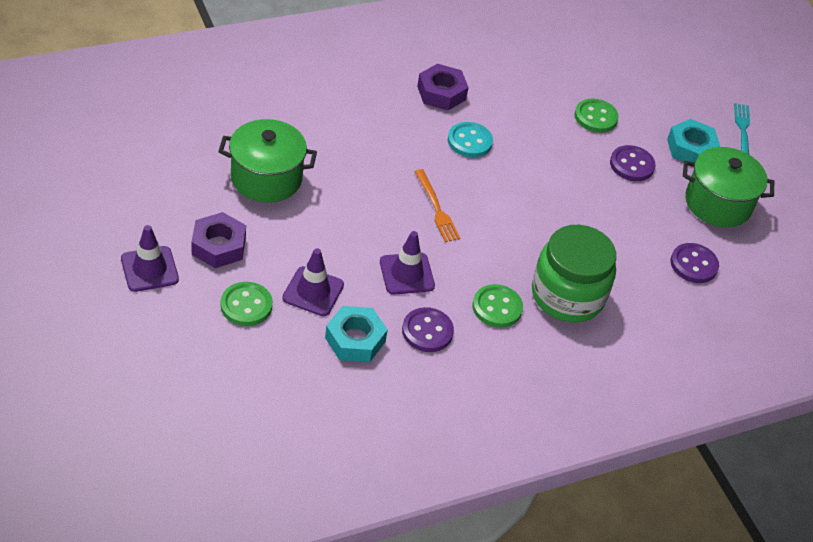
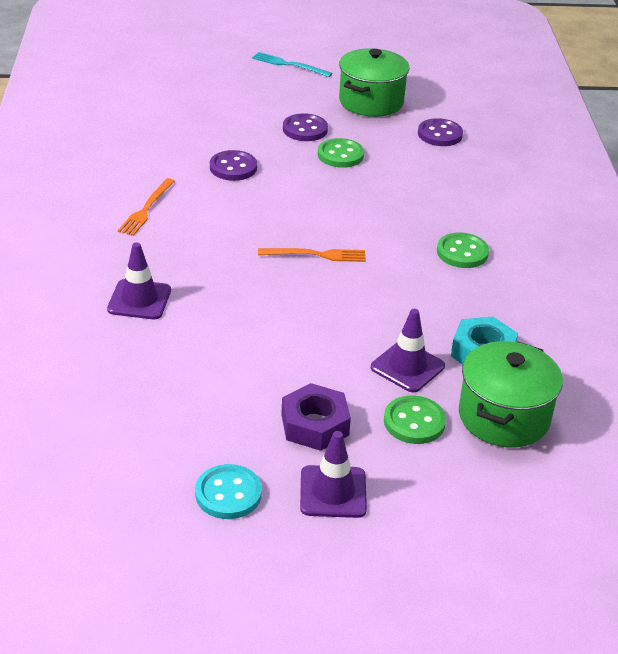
camera: 65 degrees left, 10 degrees down
green pot [218,119,317,203] -> green pot moved to [459,341,563,447]
purple traffic cone [380,231,435,295] -> purple traffic cone moved to [107,242,171,319]
purple button [402,307,454,352] -> purple button moved to [210,150,257,181]
purple nut [417,64,469,111] -> orange fork [118,178,175,236]
turquoise button [448,122,493,158] -> turquoise button moved to [195,464,262,519]
green jar [532,225,616,322] -> none
green button [574,98,619,133] -> green button moved to [318,138,364,168]
turquoise nut [667,119,720,162] -> none

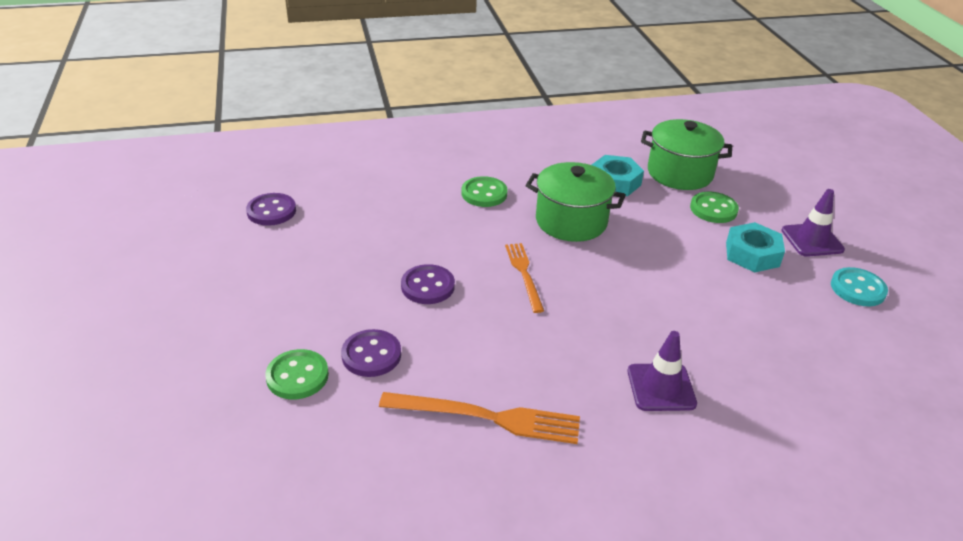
camera: 100 degrees left, 0 degrees up
orange fork [118,178,175,236] -> orange fork [379,392,580,444], size x1.53
turquoise fork [252,52,332,77] -> none
purple nut [281,383,351,451] -> turquoise nut [726,222,785,272]
purple button [283,113,328,141] -> purple button moved to [401,264,455,304]
green button [318,138,364,168] -> green button moved to [265,349,329,399]
green pot [339,48,409,117] -> green pot moved to [525,162,626,242]
purple traffic cone [371,309,445,392] -> none

